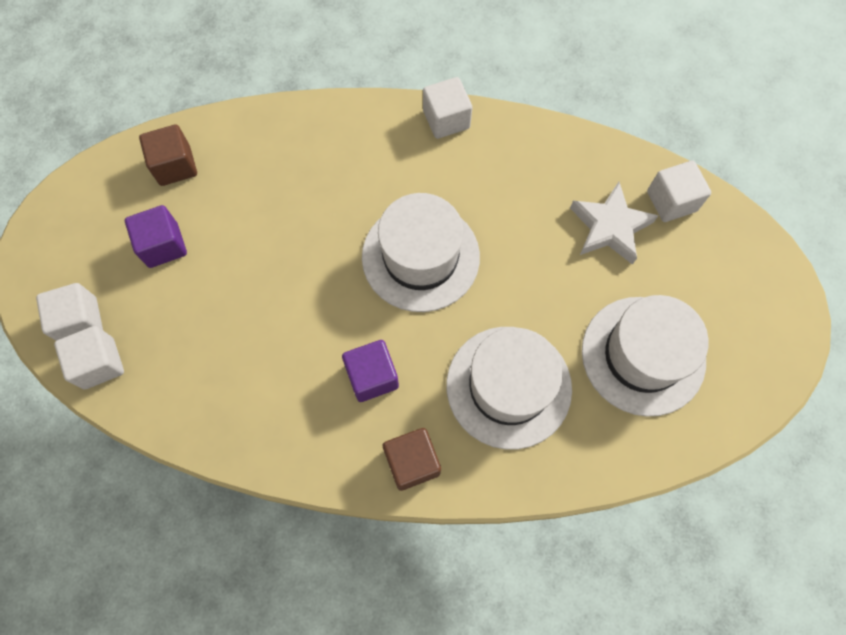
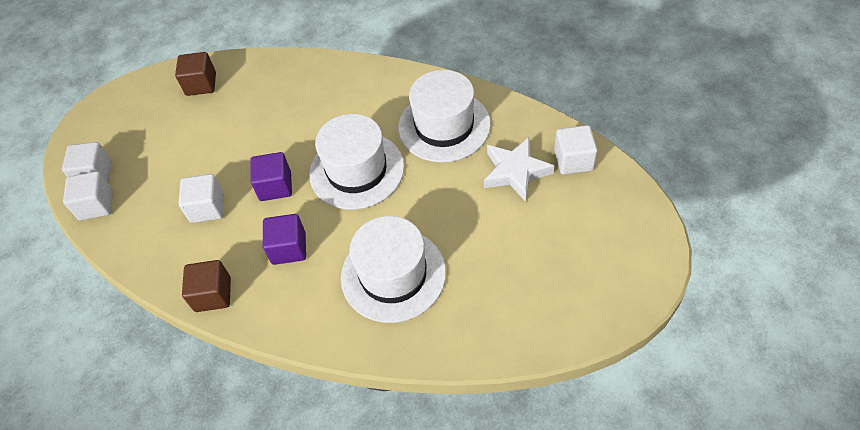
camera: 20 degrees right, 15 degrees down
purple cube [125,205,187,268] -> purple cube moved to [250,152,292,201]
brown cube [383,428,441,491] -> brown cube moved to [182,260,231,312]
white cube [423,77,473,139] -> white cube moved to [178,174,224,223]
white hat [582,295,709,417] -> white hat moved to [398,70,491,162]

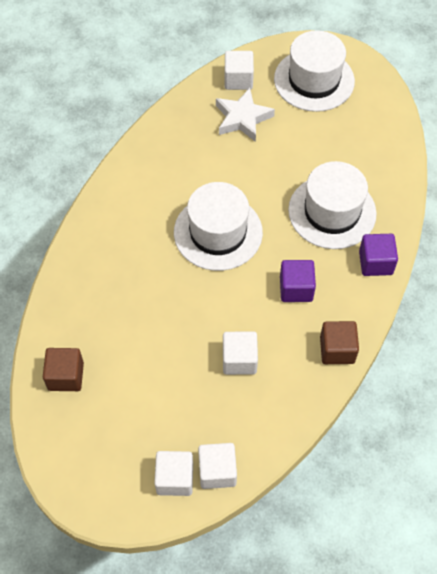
camera: 90 degrees left, 5 degrees up
purple cube [250,152,292,201] -> purple cube moved to [359,234,398,276]
white hat [398,70,491,162] -> white hat moved to [274,30,355,112]

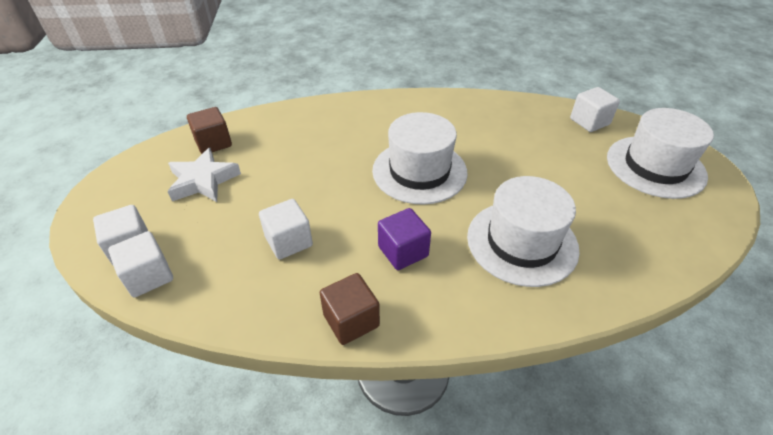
camera: 60 degrees right, 15 degrees down
white star [216,88,275,142] -> white star moved to [167,148,241,202]
purple cube [359,234,398,276] -> none

